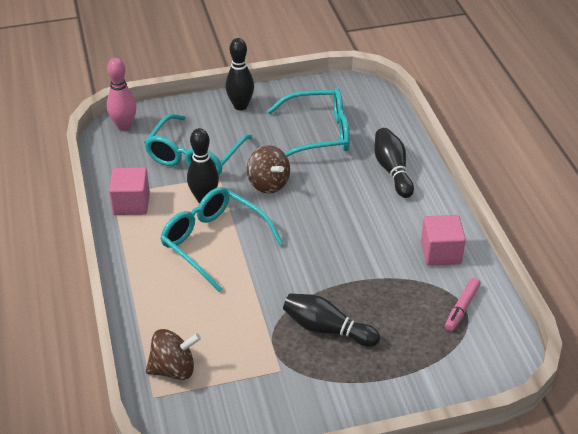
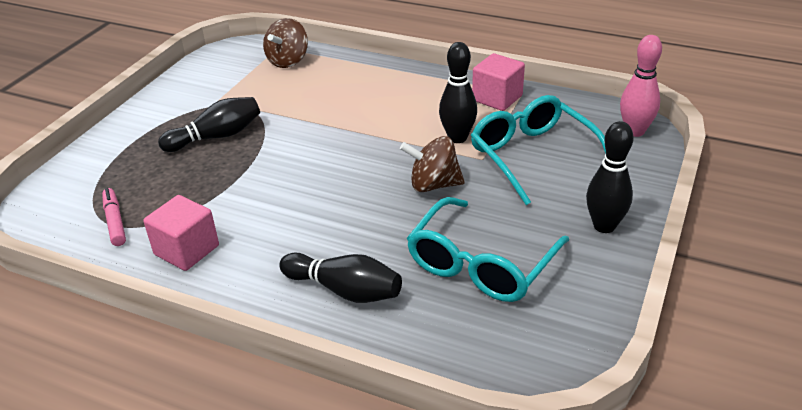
camera: 130 degrees right, 5 degrees down
turquoise glasses [160,187,283,292] -> none

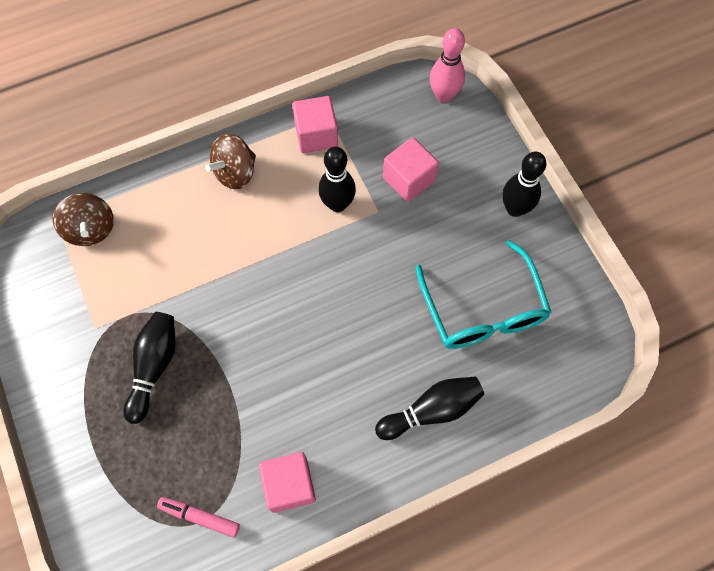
camera: 50 degrees left, 30 degrees up
brown spinning top [400,136,465,192] -> brown spinning top moved to [205,134,256,189]
turquoise glasses [471,95,606,205] -> pink cube [383,137,439,202]

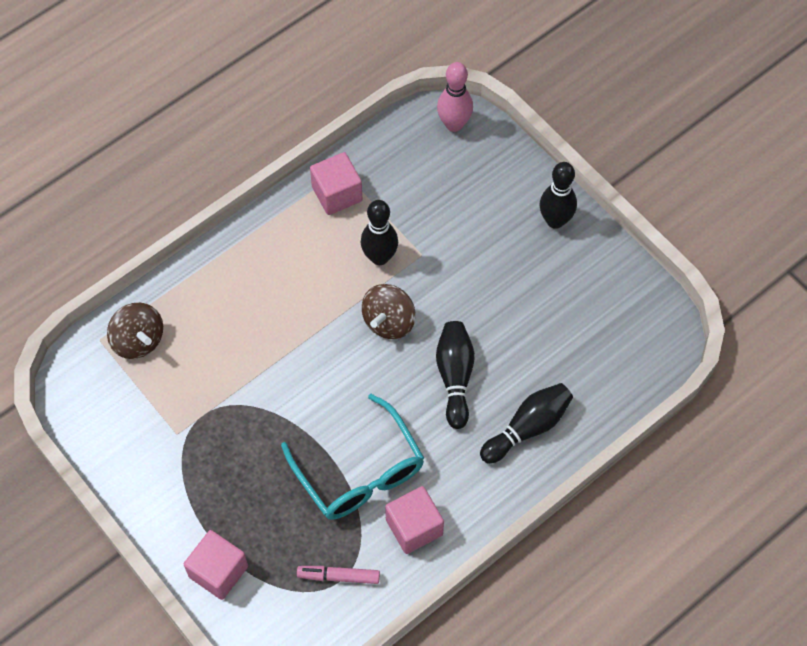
camera: 15 degrees left, 5 degrees down
black bowling pin [124,312,175,424] -> black bowling pin moved to [436,321,475,429]
brown spinning top [205,134,256,189] -> brown spinning top moved to [362,284,416,339]
pink cube [383,137,439,202] -> pink cube moved to [184,530,248,600]
turquoise glasses [415,240,552,349] -> turquoise glasses moved to [281,394,424,520]

